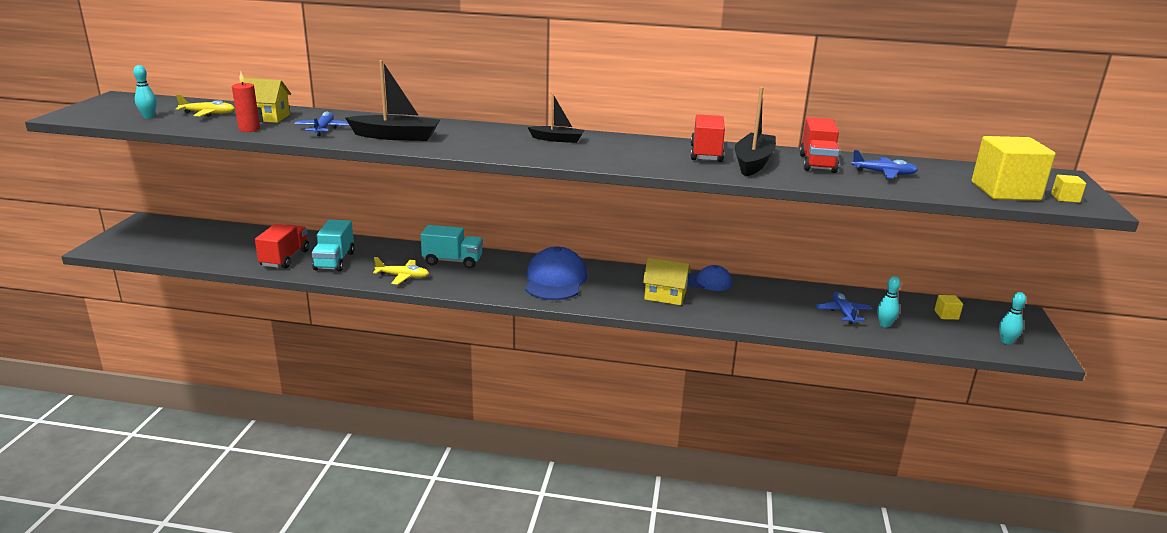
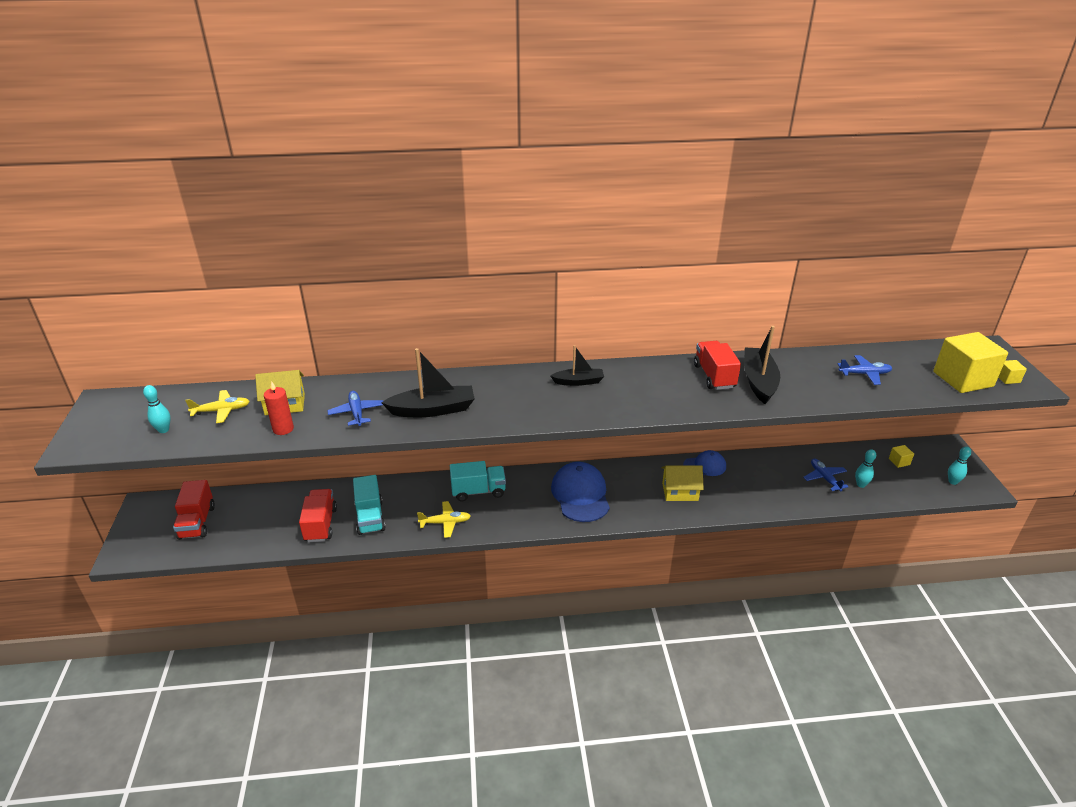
camera: 15 degrees left, 10 degrees up
red truck [799,117,840,173] -> red truck moved to [173,480,215,540]

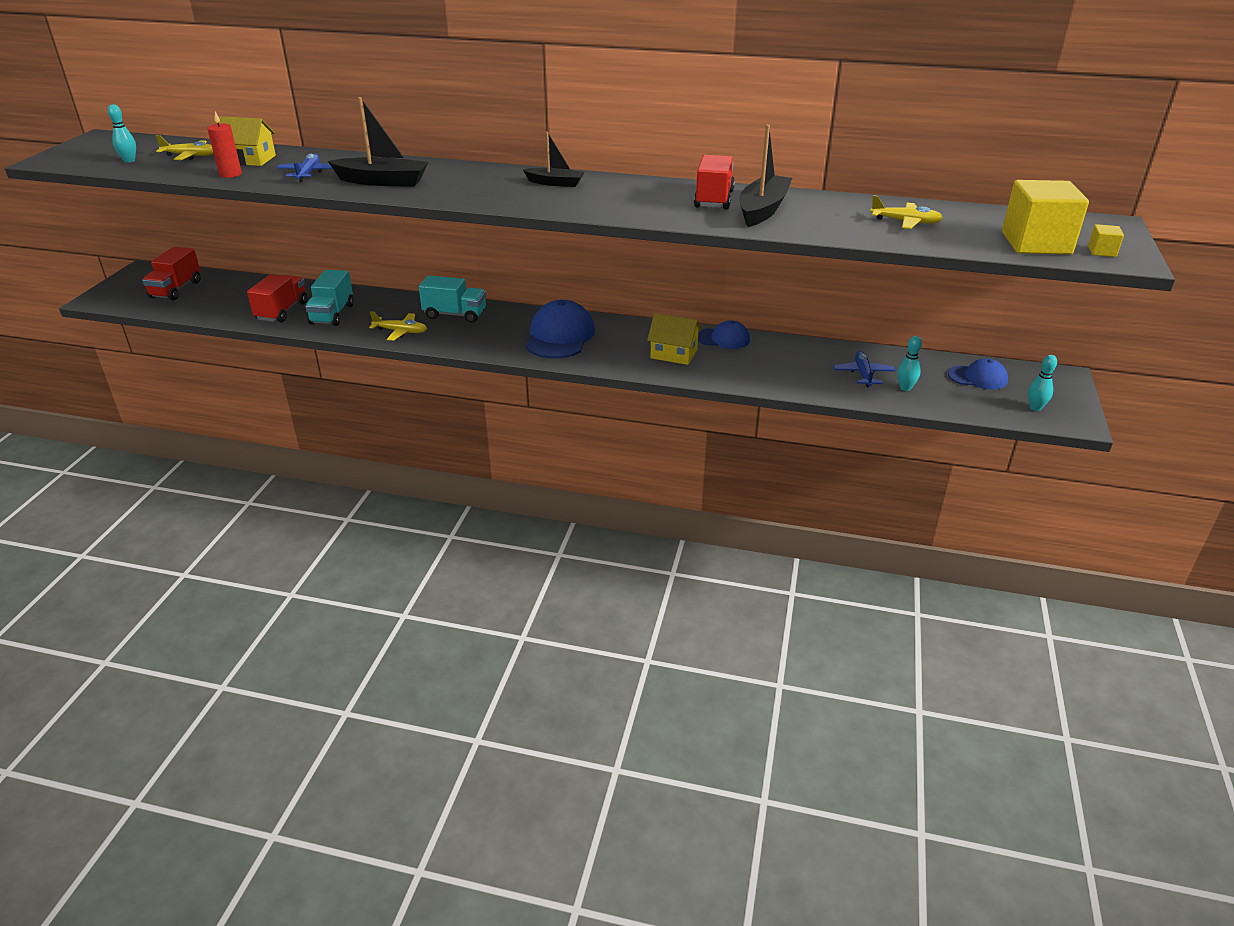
camera: 20 degrees right, 0 degrees up
blue plane [837,355,892,385] -> yellow plane [870,195,943,229]
yellow cube [889,445,914,468] -> blue cap [948,358,1008,390]

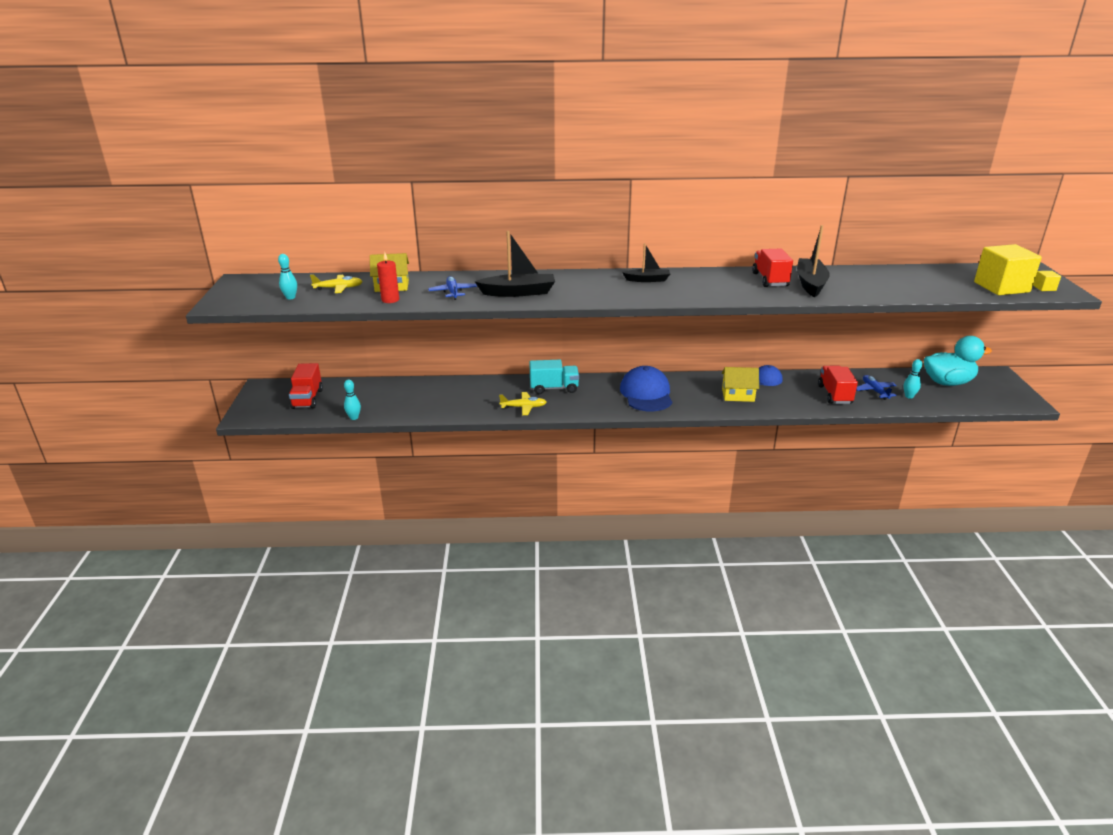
camera: 15 degrees left, 5 degrees down
red truck [247,275,308,322] -> red truck moved to [818,366,858,404]
turquoise truck [305,270,354,326] -> none
yellow plane [870,195,943,229] -> none
blue cap [948,358,1008,390] -> turquoise duck [924,336,992,386]
turquoise bowling pin [1028,355,1057,411] -> turquoise bowling pin moved to [344,379,361,420]

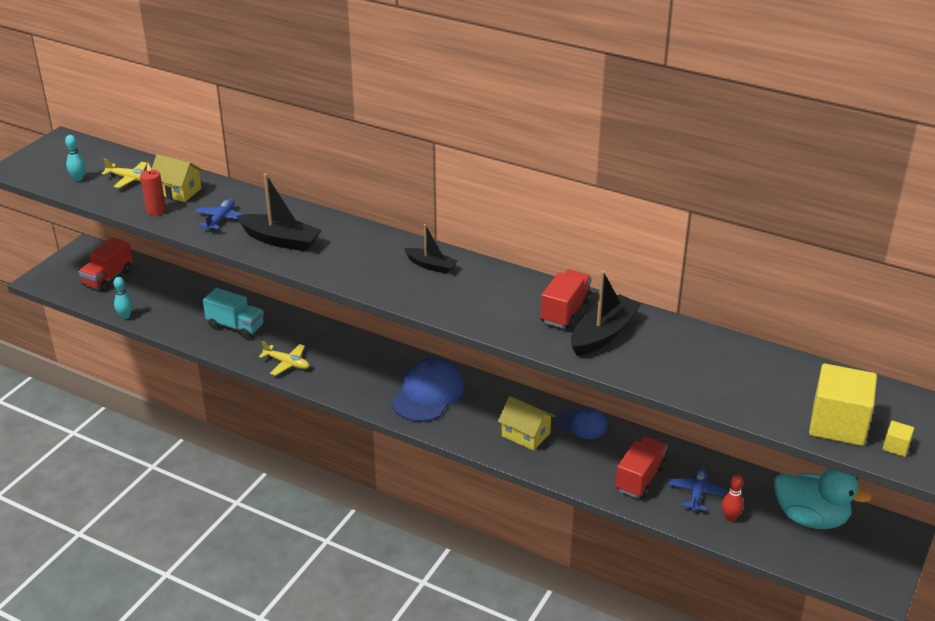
camera: 30 degrees right, 5 degrees up
turquoise truck [529,360,579,394] -> turquoise truck moved to [203,288,264,339]
turquoise bowling pin [903,359,923,399] -> red bowling pin [722,474,744,522]

